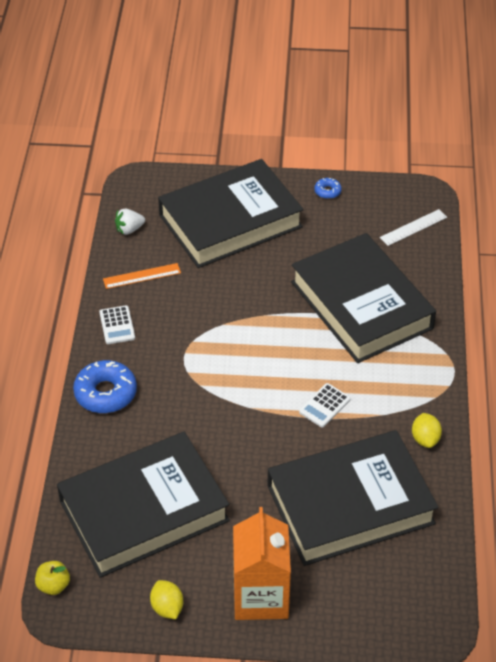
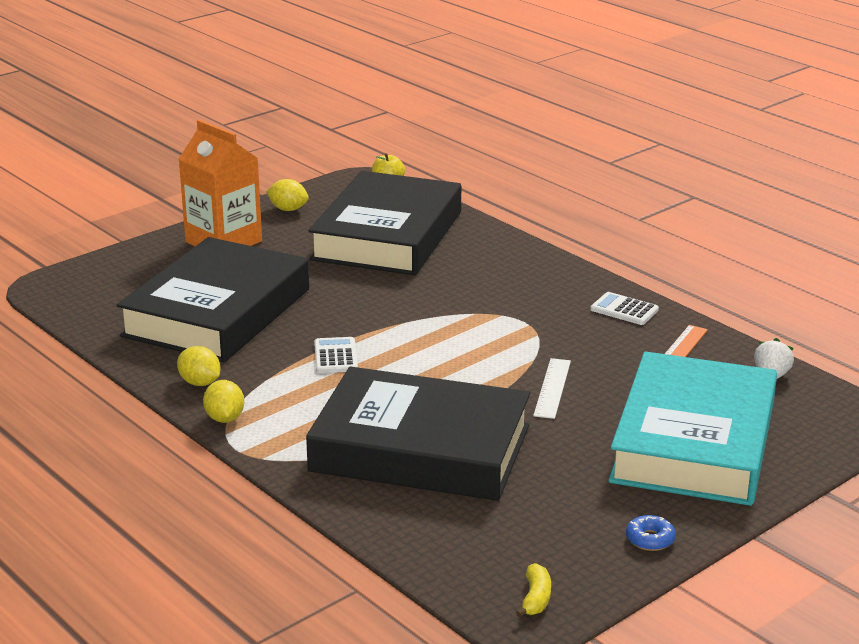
camera: 135 degrees right, 20 degrees down
blue donut [73,360,137,413] -> none
black book [158,159,304,268] -> turquoise book [608,351,777,506]
white ruler [380,209,447,246] -> white ruler moved to [533,358,571,419]
none -> yellow lemon [203,380,244,423]
none -> yellow banana [516,563,551,618]

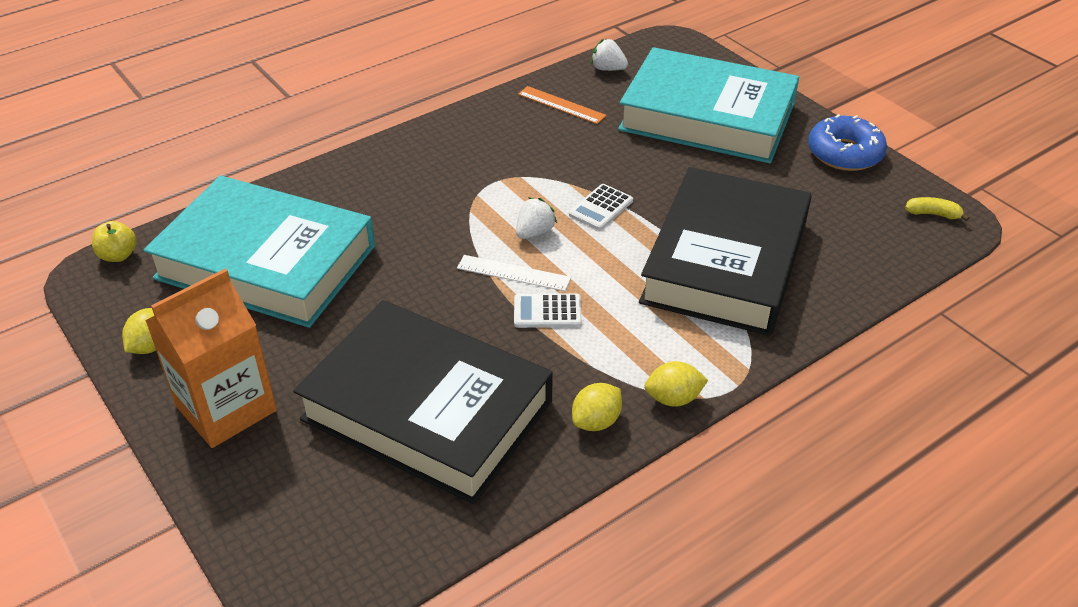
camera: 85 degrees left, 15 degrees up
black book [308,171,461,275] -> turquoise book [144,176,375,328]
white ruler [533,358,571,419] -> white ruler moved to [457,255,571,291]
white calculator [590,292,659,325] -> white calculator moved to [569,184,633,230]
blue donut [626,515,676,551] -> blue donut [808,114,887,171], size x2.04
none -> white strawberry [516,198,557,239]

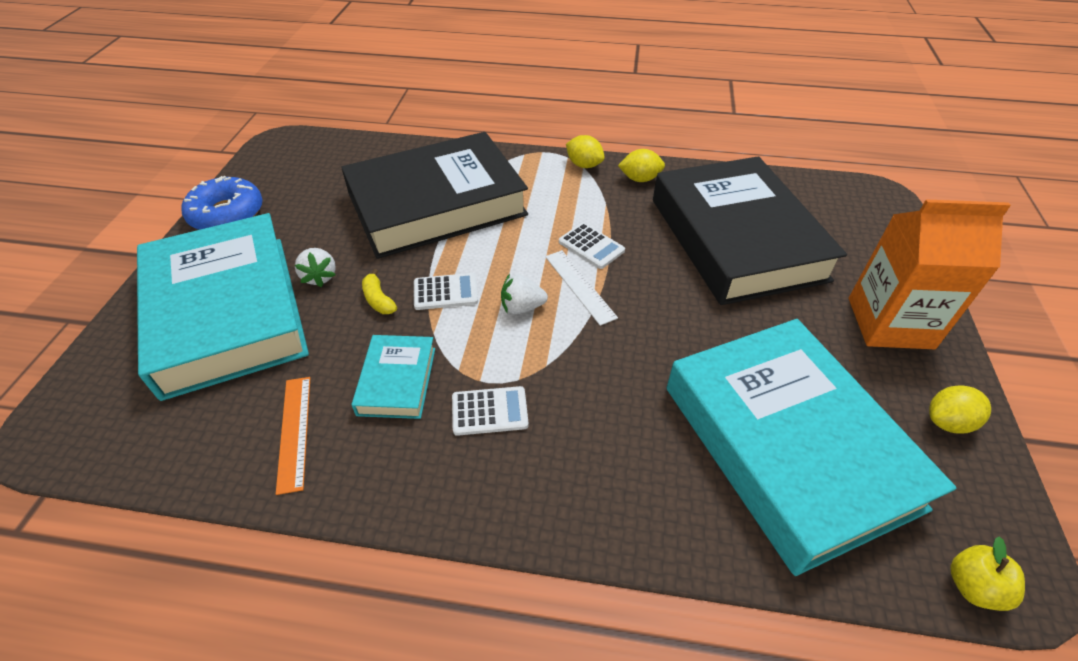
camera: 135 degrees left, 5 degrees up
white strawberry [591,39,628,71] -> white strawberry moved to [295,248,336,287]
yellow banana [905,197,970,221] -> yellow banana moved to [362,269,397,314]
none -> turquoise book [351,335,435,419]
none -> white calculator [452,386,529,436]

